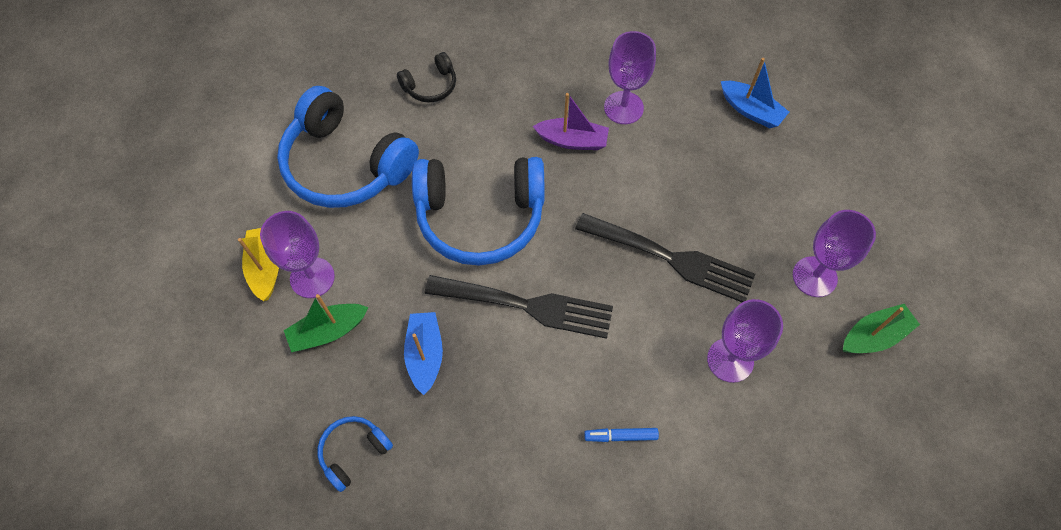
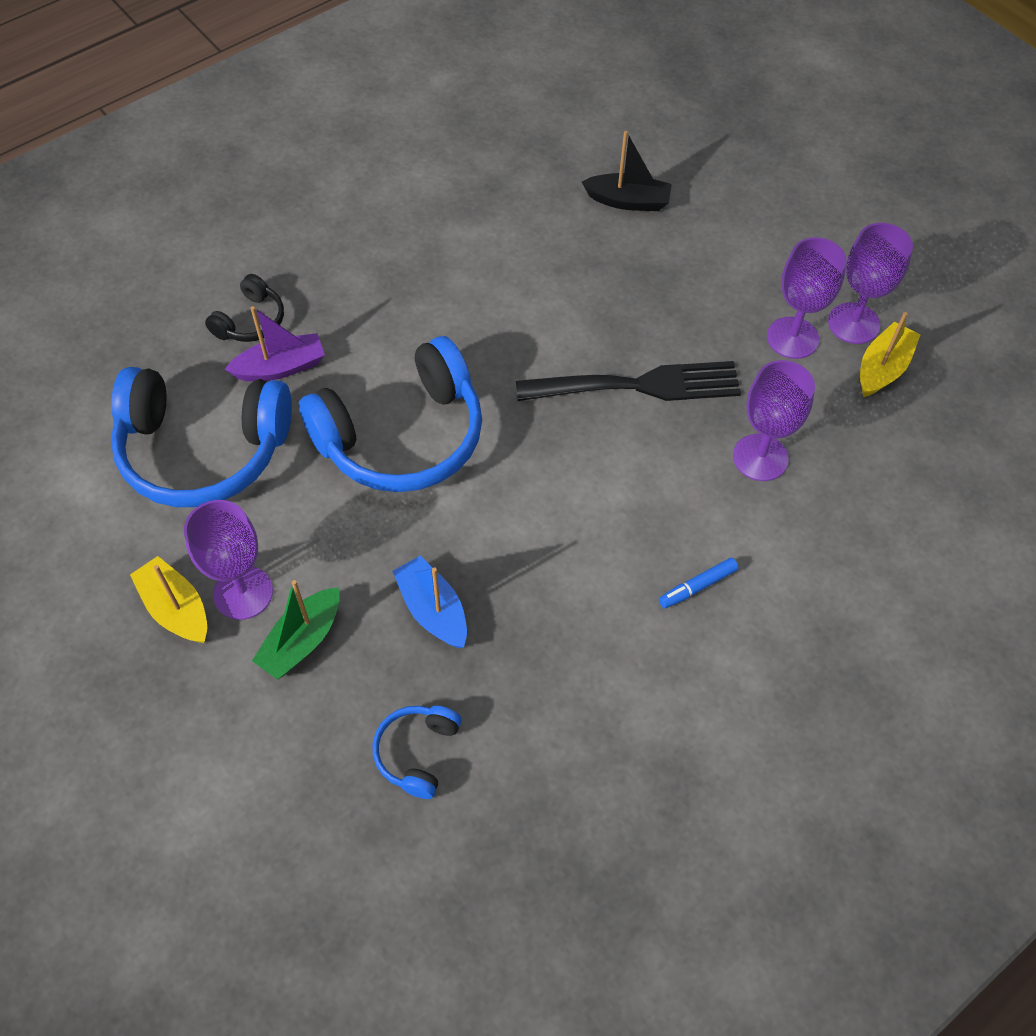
camera: 30 degrees left, 5 degrees down
black fork [425,275,613,339] -> none
purple boat [533,93,609,150] -> purple boat moved to [224,306,325,382]
purple goblet [604,31,656,124] -> purple goblet moved to [828,223,913,344]
blue boat [721,58,789,128] -> black boat [582,131,672,211]
green boat [843,304,920,353] -> yellow boat [860,312,921,397]

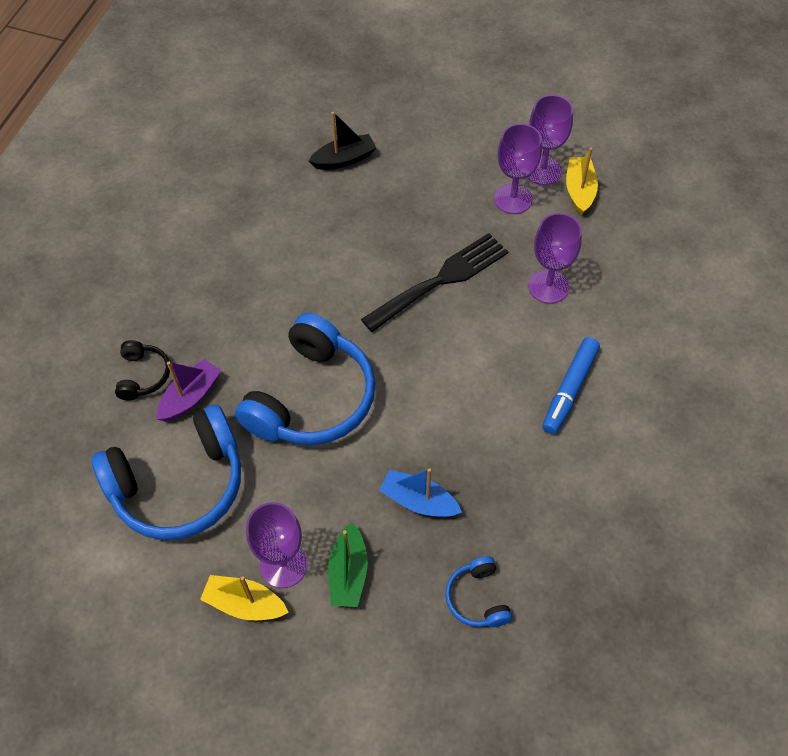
camera: 30 degrees left, 0 degrees up
blue marker [659,558,739,608] -> blue marker [542,337,600,434], size x1.73

